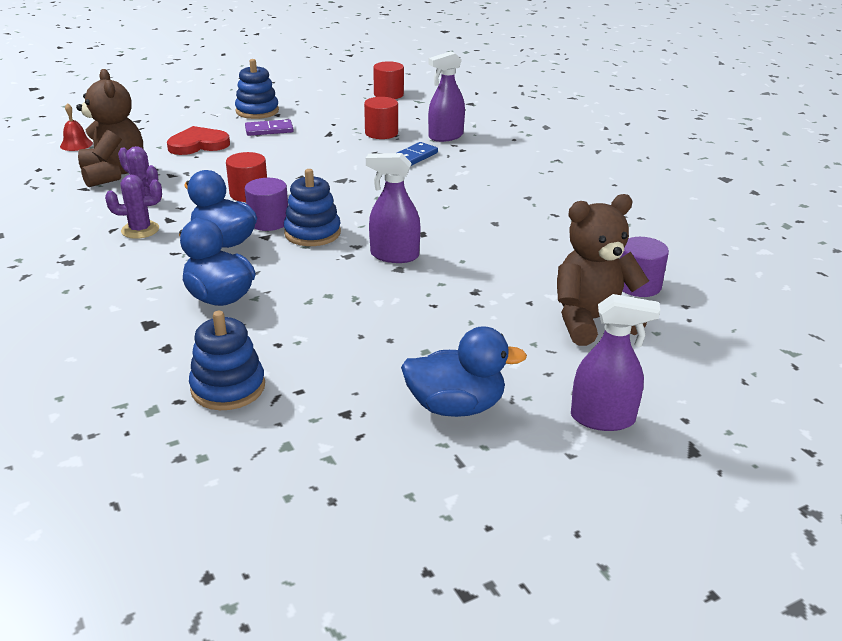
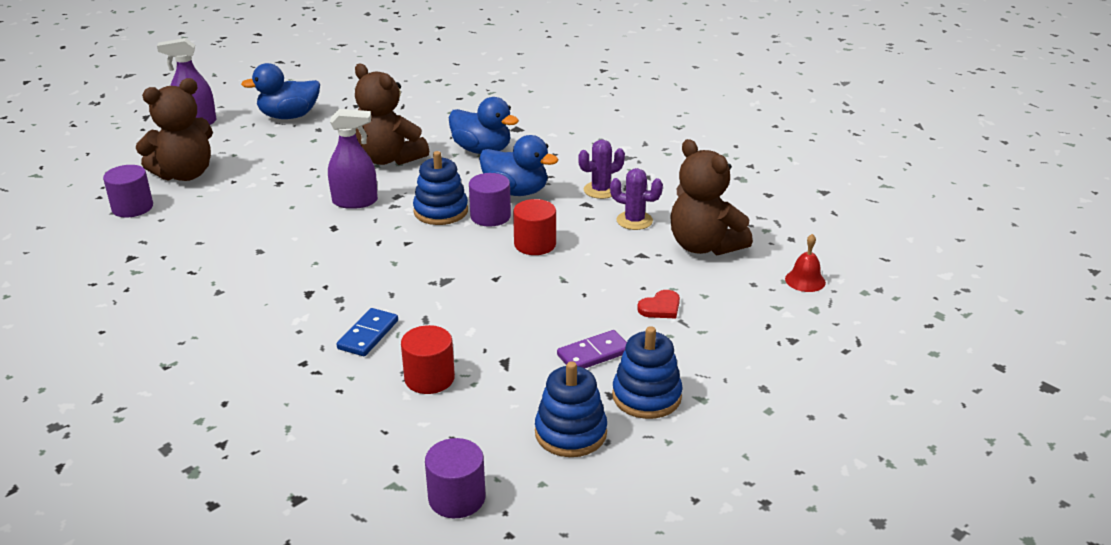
camera: 165 degrees right, 0 degrees up
red heart [167,126,230,155] -> red heart [637,290,680,318], size x0.58
blue stacking toy [189,311,265,410] -> blue stacking toy moved to [535,361,607,457]
red cylinder [373,61,404,99] -> purple cylinder [425,438,485,518]
purple spray bottle [428,51,465,142] -> none
none -> brown teddy bear [355,64,429,165]

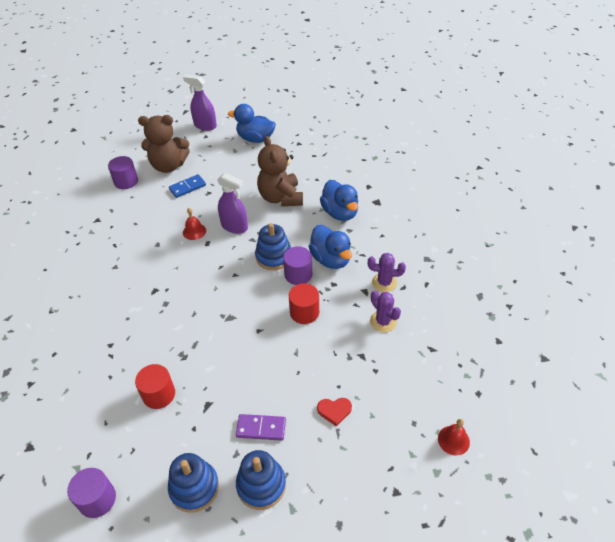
camera: 35 degrees right, 15 degrees up
blue domino [337,308,398,356] -> blue domino moved to [169,174,206,198]
brown teddy bear [671,139,753,256] -> none
none -> red bell [183,208,206,240]

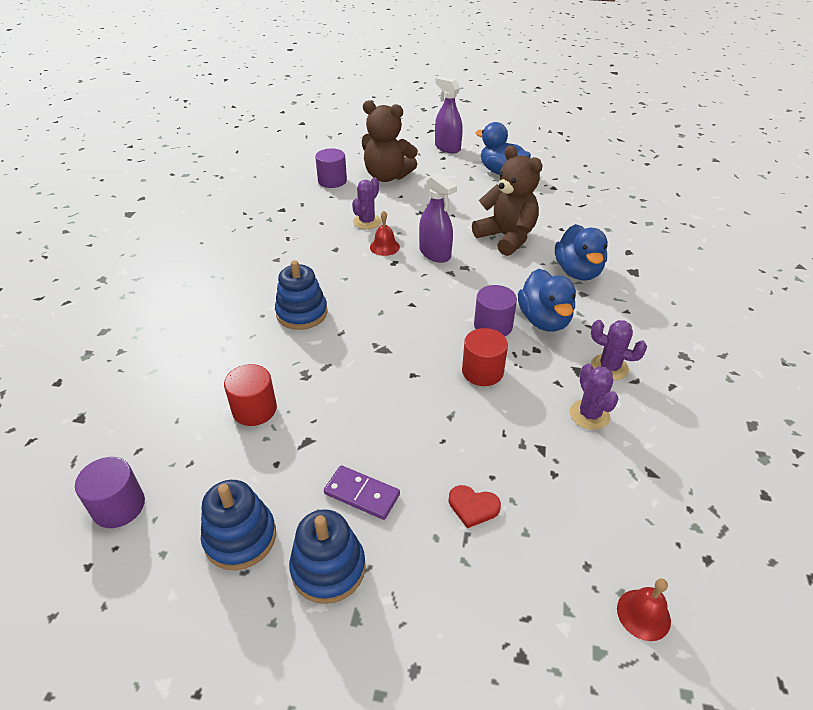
camera: 20 degrees right, 5 degrees down
blue domino [169,174,206,198] -> none
blue stacking toy [255,223,291,270] -> blue stacking toy moved to [275,260,328,330]
brown teddy bear [257,136,303,206] -> brown teddy bear turned 135 degrees clockwise [472,146,543,256]
none -> purple cactus [352,177,381,229]

